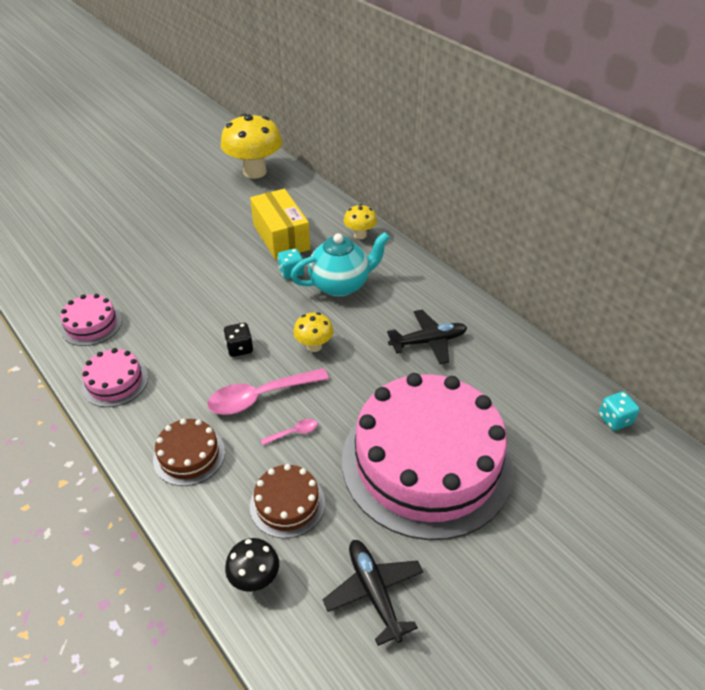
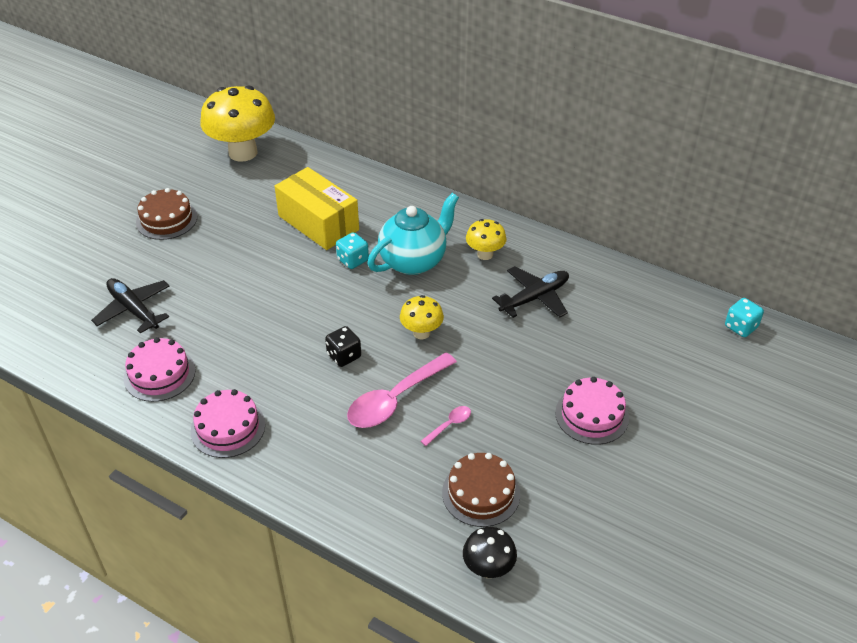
camera: 20 degrees left, 0 degrees up
brown cake [153,419,225,486] -> brown cake moved to [136,188,197,240]
black plane [323,540,423,646] -> black plane moved to [91,278,169,333]
pink cake [342,373,514,540] -> pink cake [555,377,629,445], size x0.42
yellow mushroom [344,204,377,239] -> yellow mushroom moved to [466,219,507,260]

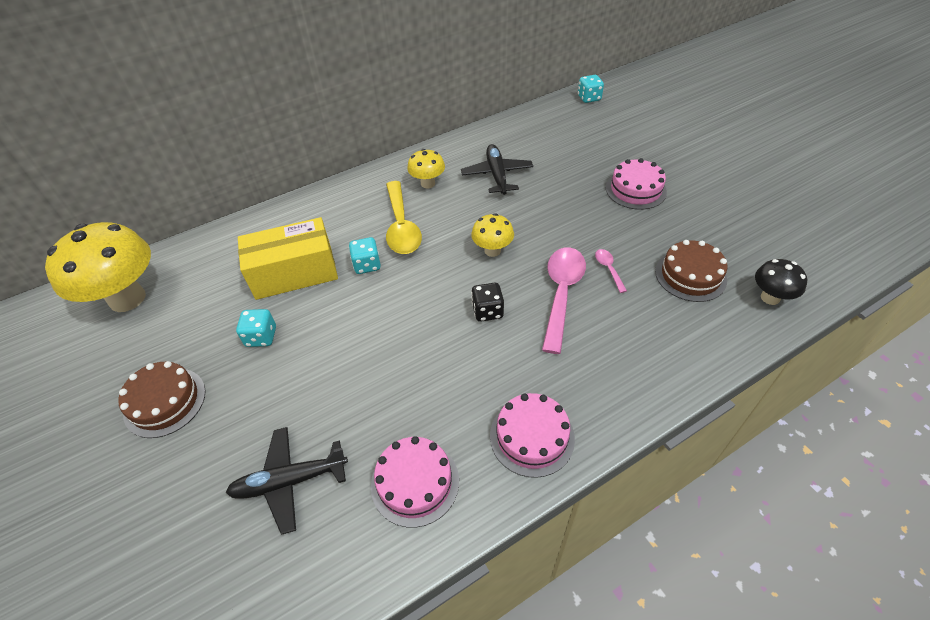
camera: 60 degrees left, 5 degrees up
pink spoon [347,353,457,428] -> pink spoon turned 150 degrees counterclockwise [542,248,586,354]
turquoise teapot [367,193,459,275] -> yellow spoon [386,181,422,254]
none -> turquoise dice [236,309,276,347]

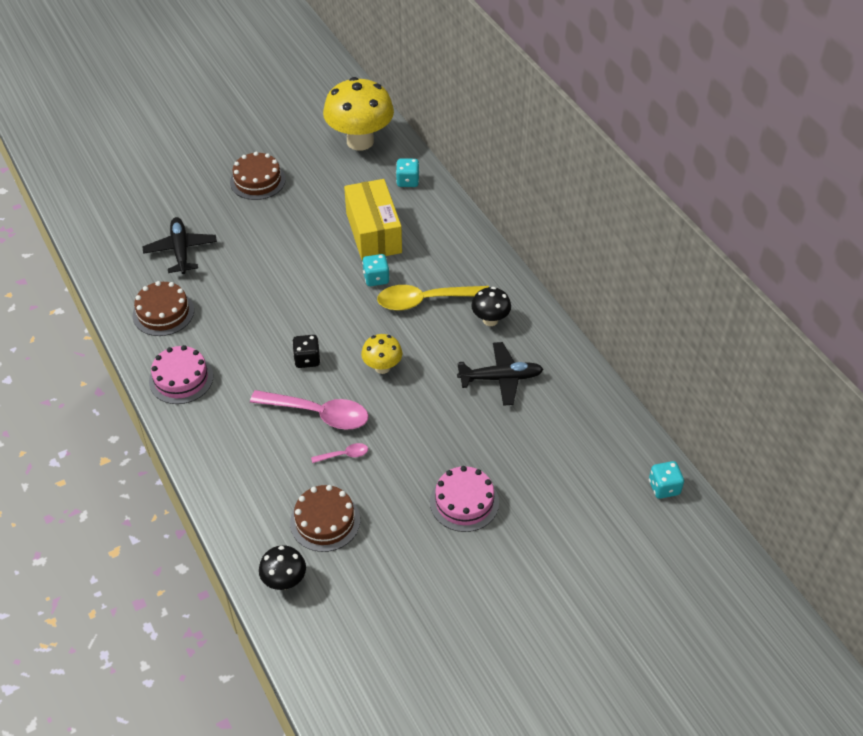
camera: 90 degrees right, 0 degrees up
turquoise dice [236,309,276,347] -> turquoise dice moved to [396,158,419,187]
pink cake [371,436,459,528] -> brown cake [133,281,194,336]
yellow mushroom [407,149,445,188] -> black mushroom [471,287,511,326]

